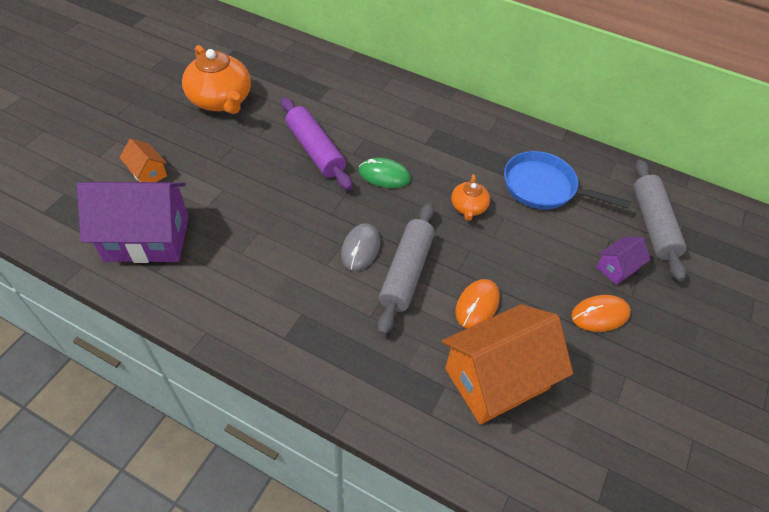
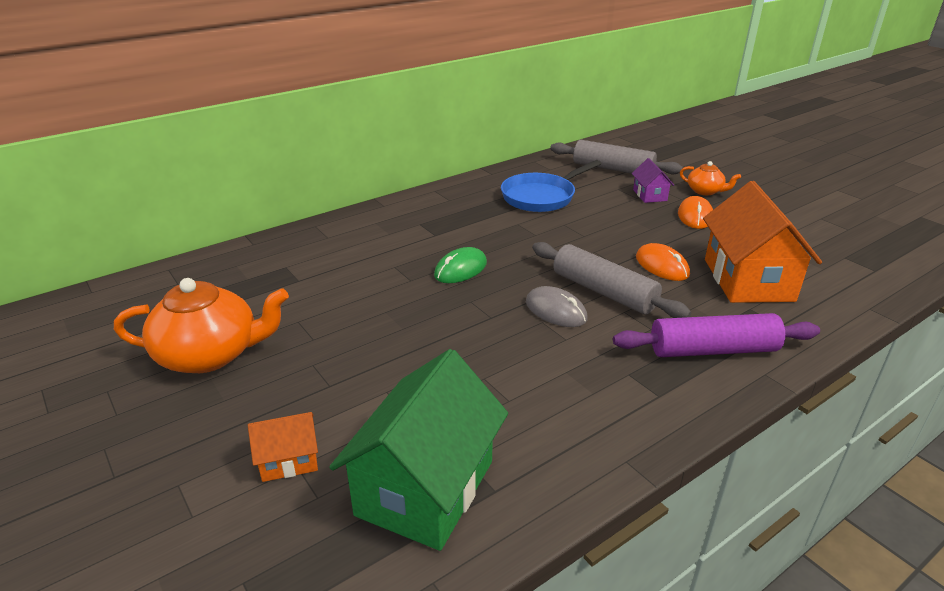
camera: 60 degrees left, 20 degrees down
purple house [77,182,189,263] -> green house [329,349,508,551]
purple rolling pin [281,97,352,190] -> purple rolling pin moved to [613,313,820,357]
orange teapot [451,174,490,221] -> orange teapot moved to [680,161,741,195]

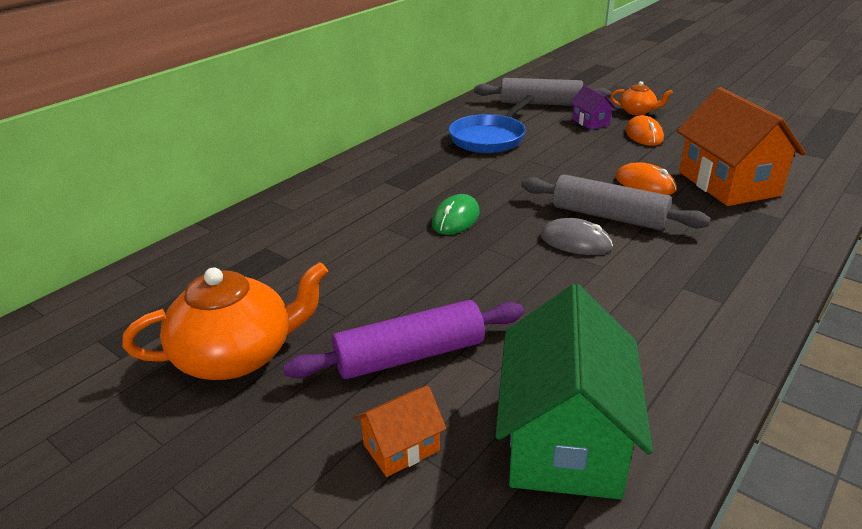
camera: 15 degrees left, 0 degrees up
purple rolling pin [613,313,820,357] -> purple rolling pin moved to [283,300,524,379]

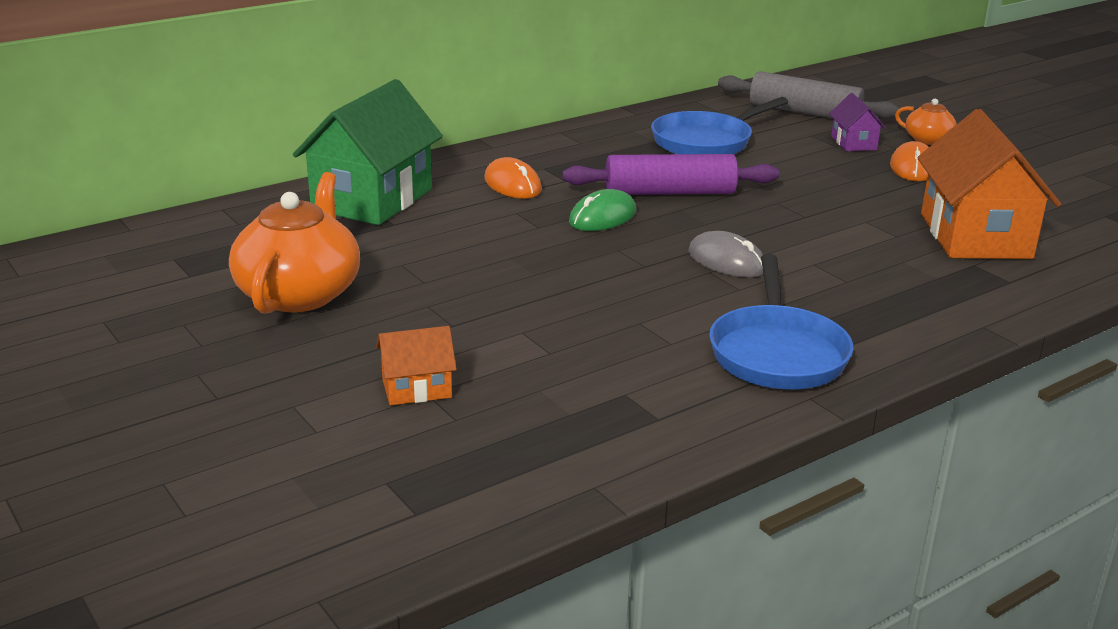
camera: 15 degrees right, 5 degrees down
orange teapot [122,262,328,380] -> orange teapot turned 75 degrees counterclockwise [229,172,360,314]
purple rolling pin [283,300,524,379] -> purple rolling pin moved to [563,154,779,195]
green house [495,284,653,499] -> green house moved to [293,79,443,225]
grey rolling pin [521,174,711,230] -> none
orange mouse [615,162,677,195] -> orange mouse moved to [484,157,542,199]
none -> blue pan [709,254,854,389]

